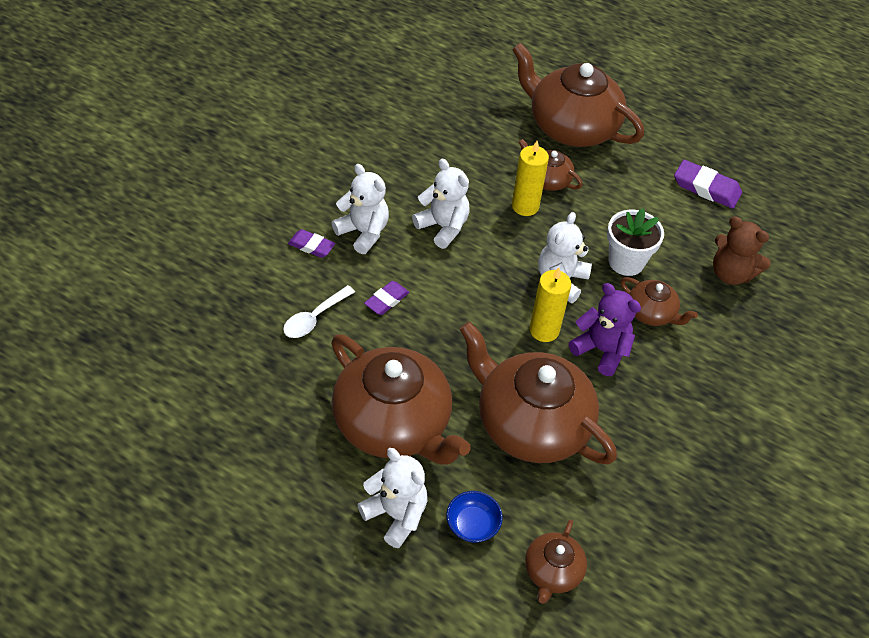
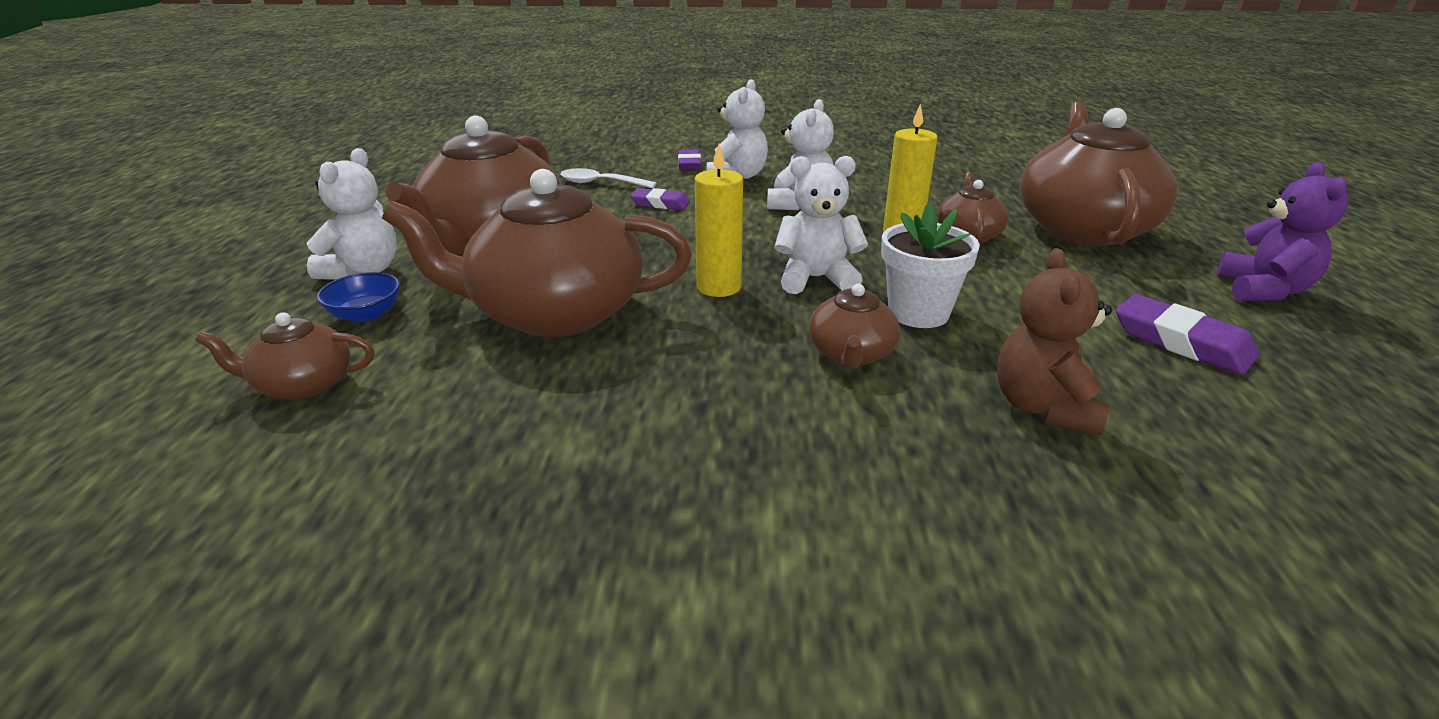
camera: 65 degrees right, 20 degrees down
brown teapot [459,322,617,464] -> brown teapot turned 105 degrees counterclockwise [382,169,692,337]
purple teddy bear [569,283,641,376] -> purple teddy bear moved to [1217,162,1348,301]
purple eraser [674,160,742,209] -> purple eraser turned 45 degrees counterclockwise [1116,294,1259,375]

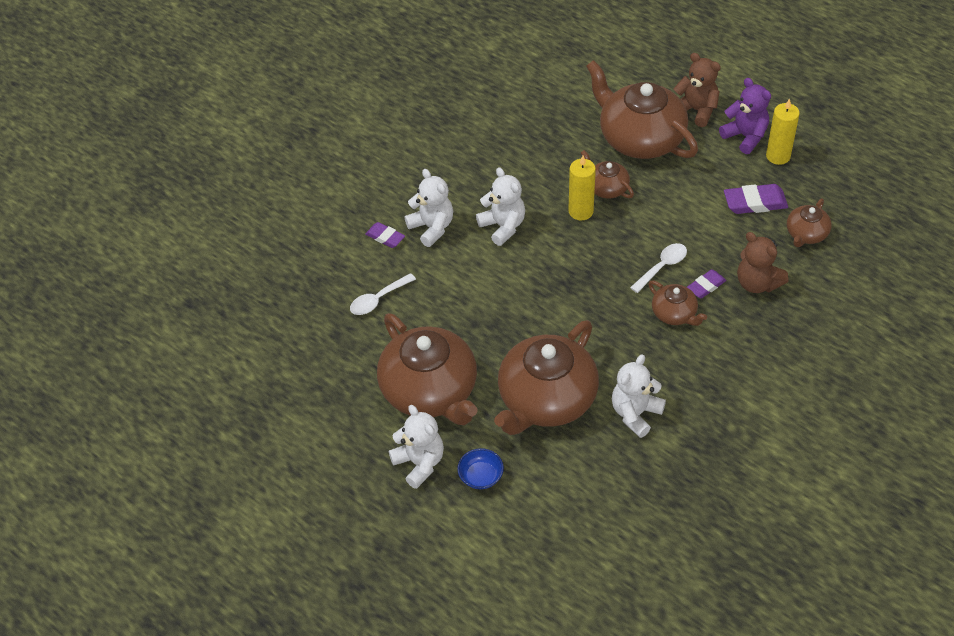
camera: 50 degrees left, 20 degrees up
brown teapot [195,312,375,400] -> brown teapot moved to [787,198,832,247]
purple eraser [630,188,690,210] -> purple eraser moved to [687,269,726,298]
yellow candle [695,144,743,297] -> yellow candle moved to [766,98,800,165]
white teddy bear [774,156,868,294] -> white teddy bear moved to [612,354,666,438]
white flower pot [881,202,980,328] -> white spoon [630,243,687,293]
none -> brown teddy bear [673,53,721,127]

